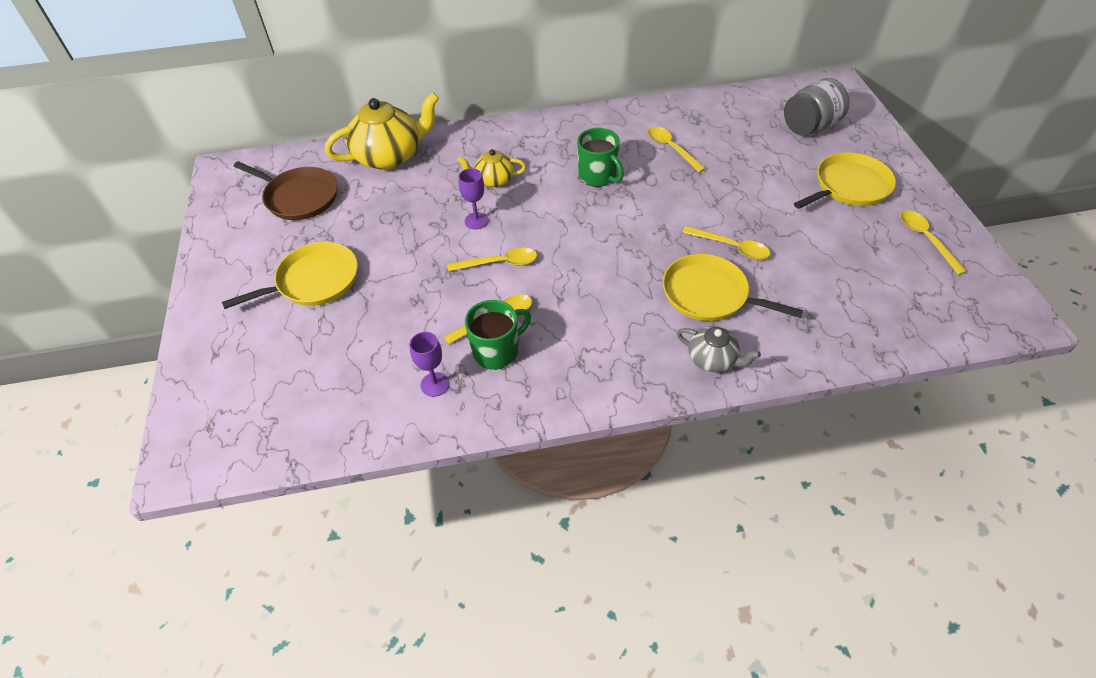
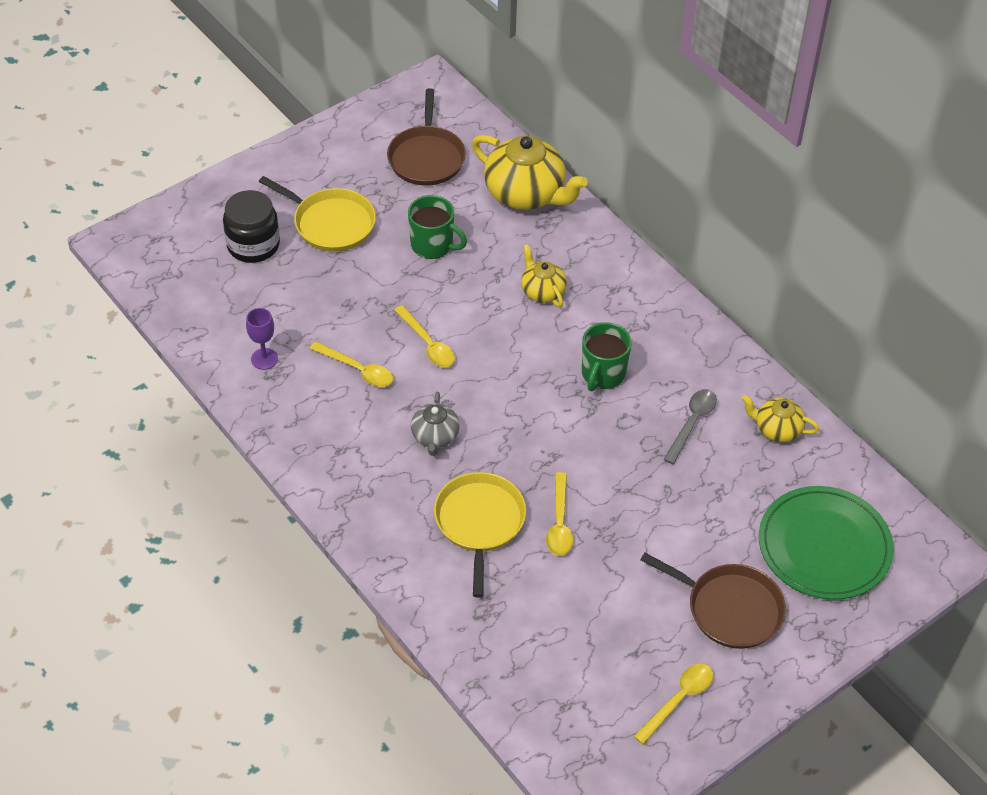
camera: 60 degrees right, 0 degrees up
purple goblet [459,168,488,229] -> none
green mug [465,300,531,370] -> green mug moved to [408,195,467,259]
yellow spoon [648,127,706,173] -> grey spoon [663,389,717,464]
grey teapot [677,326,761,372] -> grey teapot moved to [411,392,460,456]
grey jar [784,78,849,136] -> green plate [759,486,894,600]
yellow pan [794,152,896,209] -> brown pan [641,553,786,649]
none -> black jar [223,190,280,263]
none -> yellow teapot [742,395,819,442]

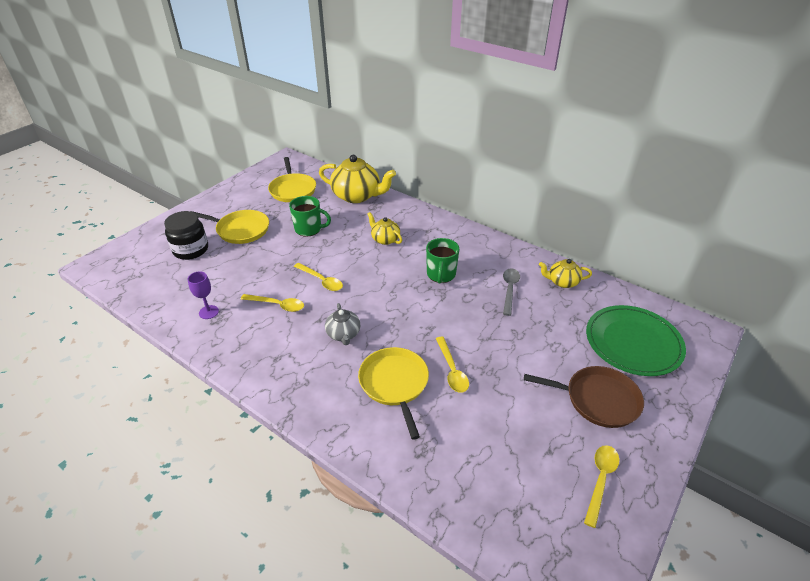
camera: 15 degrees left, 10 degrees down
brown pan [387,88,466,186] -> yellow pan [268,157,316,202]

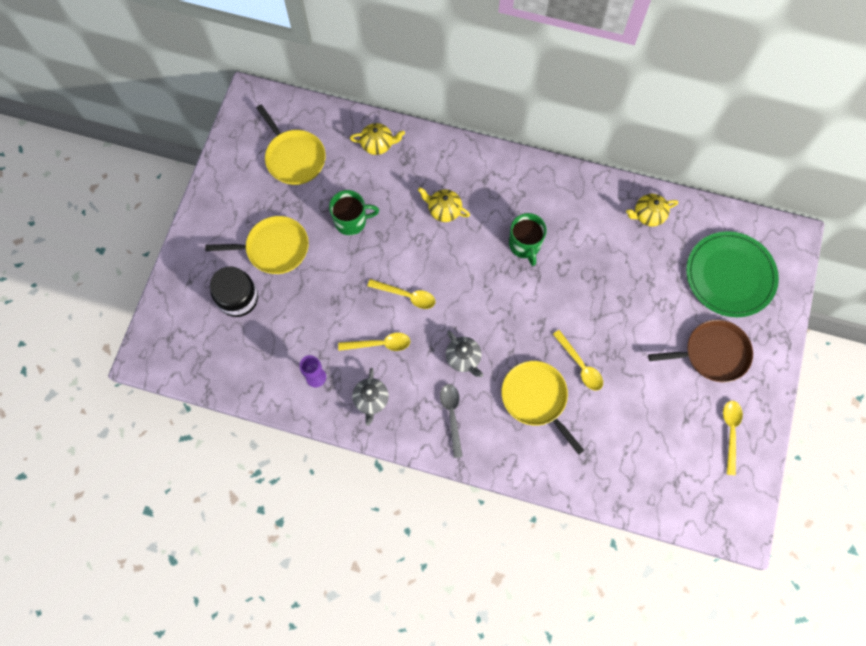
camera: 20 degrees left, 30 degrees up
yellow teapot [319,155,396,203] -> yellow teapot [350,123,405,155], size x0.54
grey spoon [503,268,520,316] -> grey spoon moved to [440,384,463,458]
none -> grey teapot [352,368,389,426]

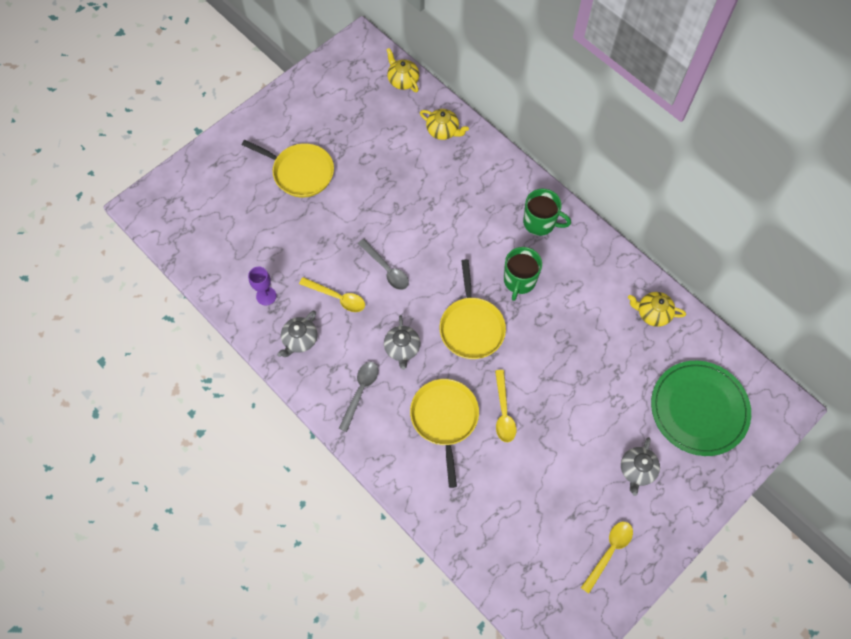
camera: 30 degrees right, 5 degrees down
black jar [210,266,258,317] -> none
yellow pan [256,104,326,185] -> yellow pan moved to [440,259,506,359]
green mug [329,190,379,235] -> green mug moved to [523,189,571,236]
yellow spoon [367,279,436,309] -> grey spoon [358,239,409,290]
yellow teapot [418,187,470,222] -> yellow teapot moved to [386,48,419,92]
brown pan [648,320,753,382] -> grey teapot [621,437,660,496]

